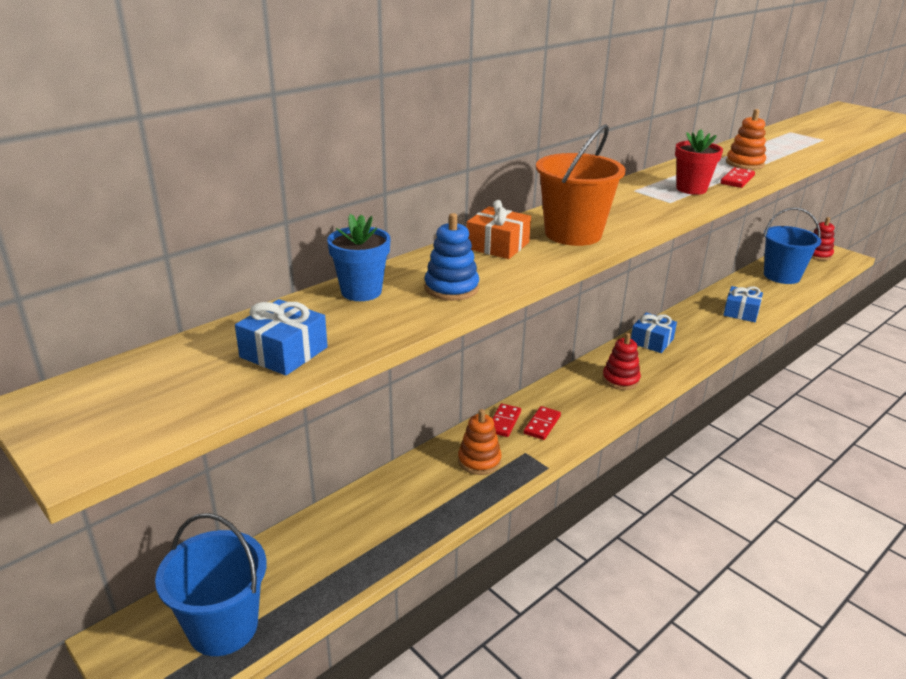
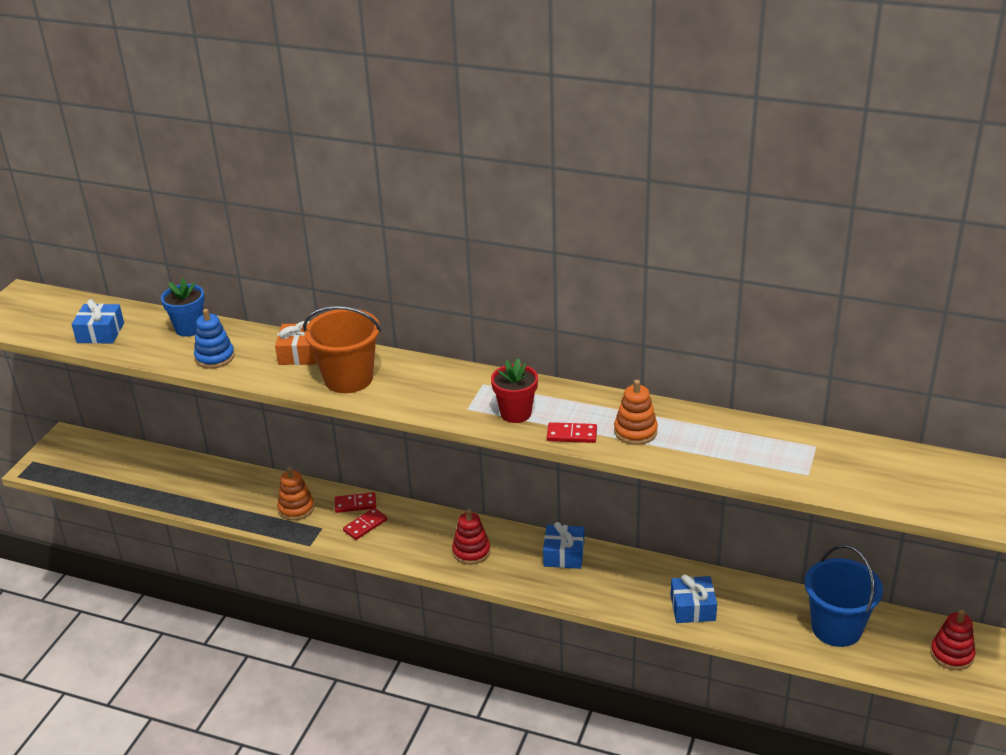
camera: 65 degrees right, 5 degrees up
blue bucket [155,513,267,656] -> none
red domino [523,406,561,440] -> red domino turned 45 degrees counterclockwise [343,508,387,540]

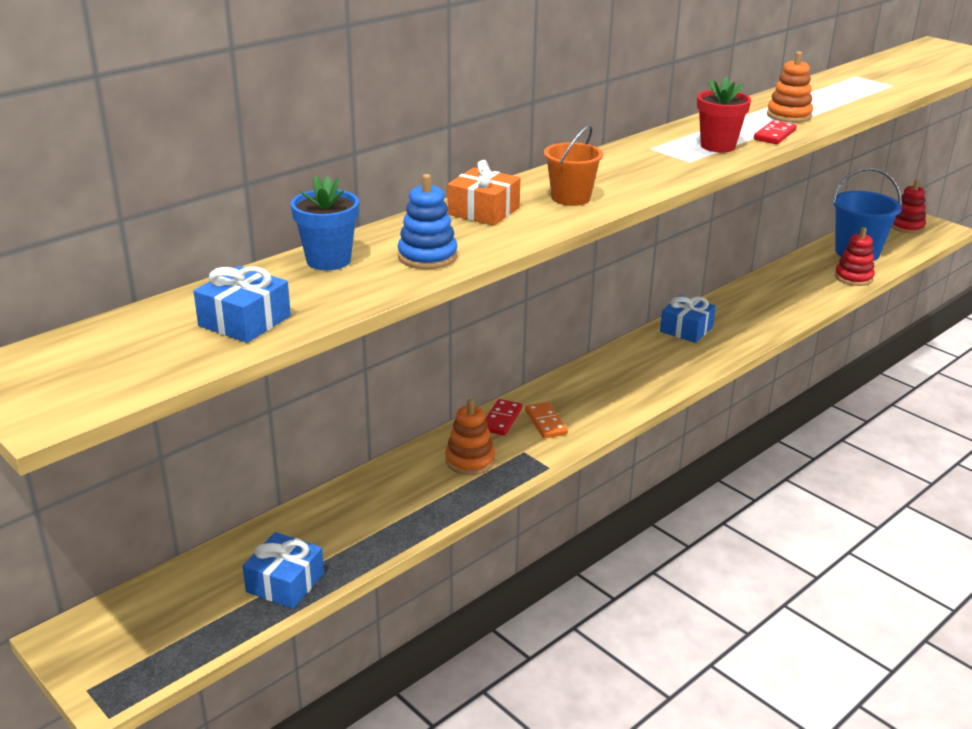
camera: 65 degrees left, 5 degrees down
orange bucket [303,306,381,393] -> orange bucket [544,125,603,206], size x0.61
red domino [343,508,387,540] -> orange domino [525,402,568,438]
red stacking toy [452,509,490,565] -> red stacking toy moved to [835,227,875,286]
blue gift [671,575,717,623] -> blue gift moved to [243,532,324,609]

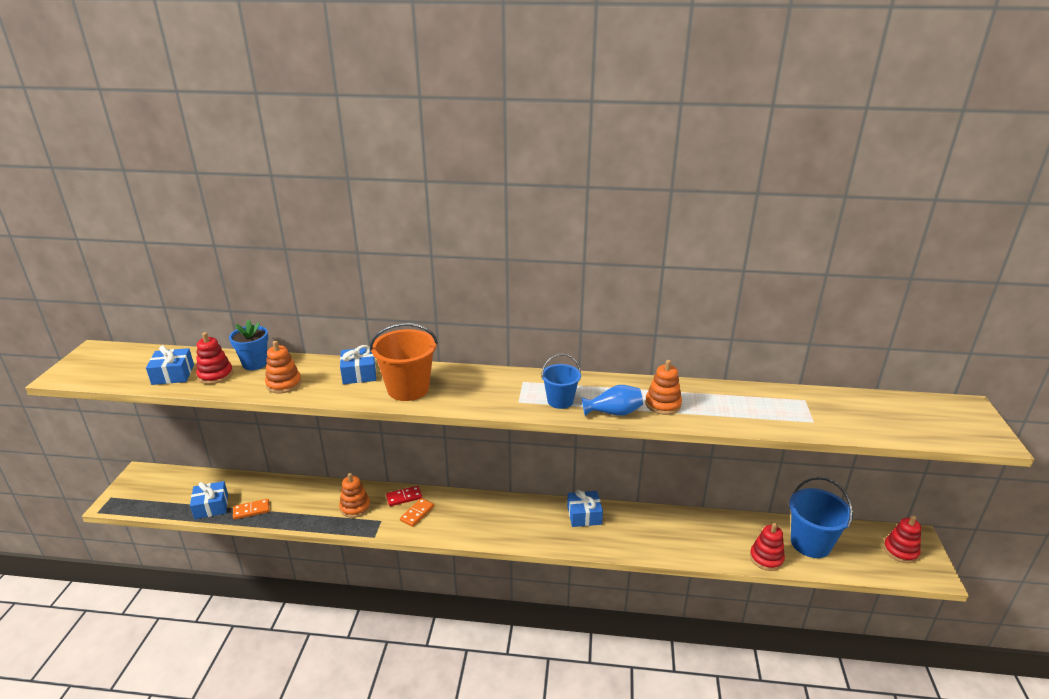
camera: 50 degrees right, 0 degrees up
blue stacking toy [398,174,457,269] -> orange stacking toy [265,341,302,393]
orange gift [447,160,520,226] -> blue gift [340,345,376,384]
orange bucket [544,125,603,206] -> orange bucket [370,323,438,401], size x1.65
red flower pot [697,77,751,152] -> blue bucket [541,354,581,409]
red domino [754,120,797,144] -> blue vase [582,385,643,416]
none -> red stacking toy [196,332,233,384]
none -> orange domino [233,499,270,520]

